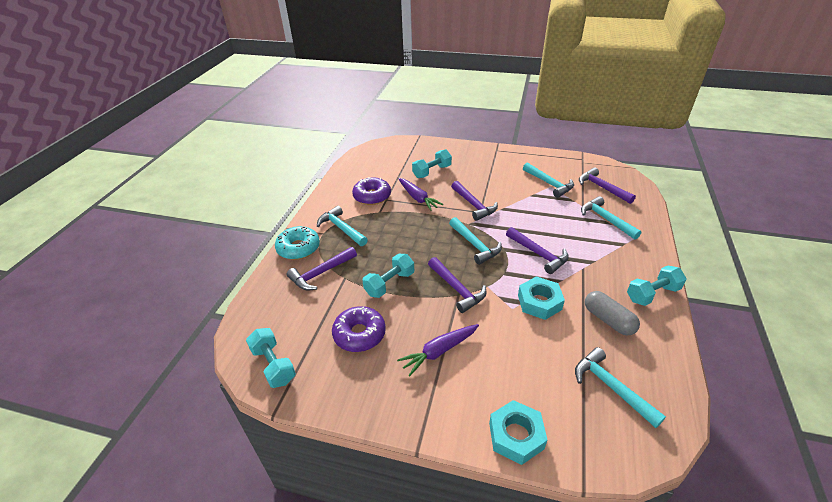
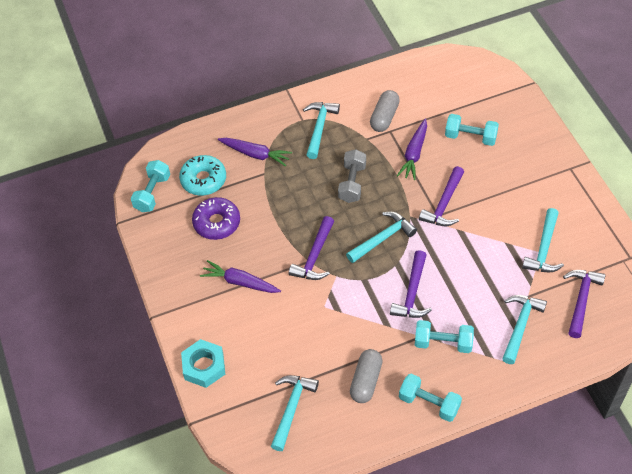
camera: 55 degrees right, 15 degrees up
turquoise donut [275,226,320,260] -> turquoise donut moved to [179,155,226,196]
purple hammer [287,247,357,291] -> purple carrot [218,138,292,167]
purple donut [352,177,391,205] -> grey capsule [370,90,400,132]
turquoise dumbbell [362,254,414,298] -> turquoise dumbbell moved to [415,320,474,353]
turquoise hammer [449,217,502,265] -> turquoise hammer turned 150 degrees counterclockwise [346,212,417,263]
turquoise nut [518,276,565,320] -> none
none -> grey dumbbell [338,149,366,203]

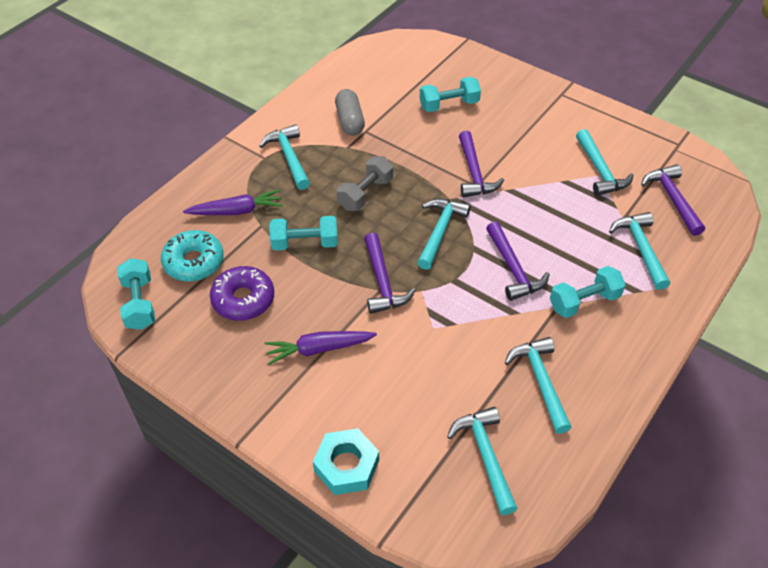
camera: 35 degrees left, 5 degrees down
grey dumbbell [338,149,366,203] -> grey dumbbell turned 60 degrees clockwise [337,156,393,211]
grey capsule [350,349,383,403] -> turquoise hammer [505,337,572,434]
purple carrot [397,119,427,180] -> none
turquoise dumbbell [399,374,462,422] -> turquoise dumbbell moved to [269,216,338,251]

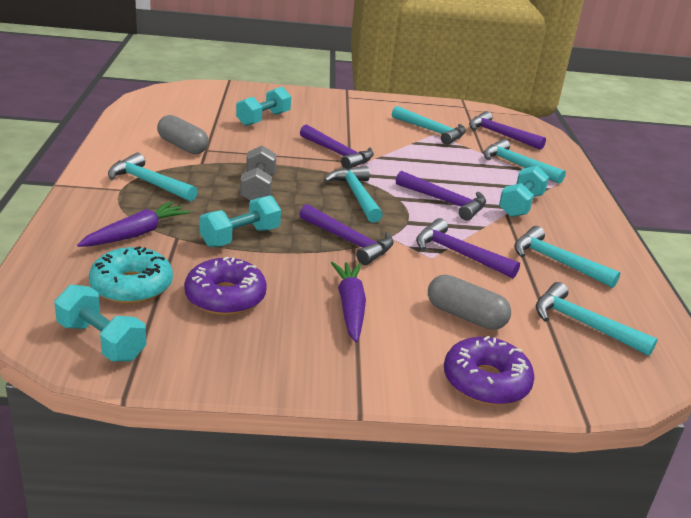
camera: 40 degrees left, 20 degrees down
purple carrot [264,331,377,365] -> purple carrot turned 135 degrees clockwise [331,262,366,342]
turquoise nut [313,428,379,495] -> purple donut [444,336,535,405]
none -> purple hammer [416,218,520,278]
none -> grey capsule [428,275,511,330]

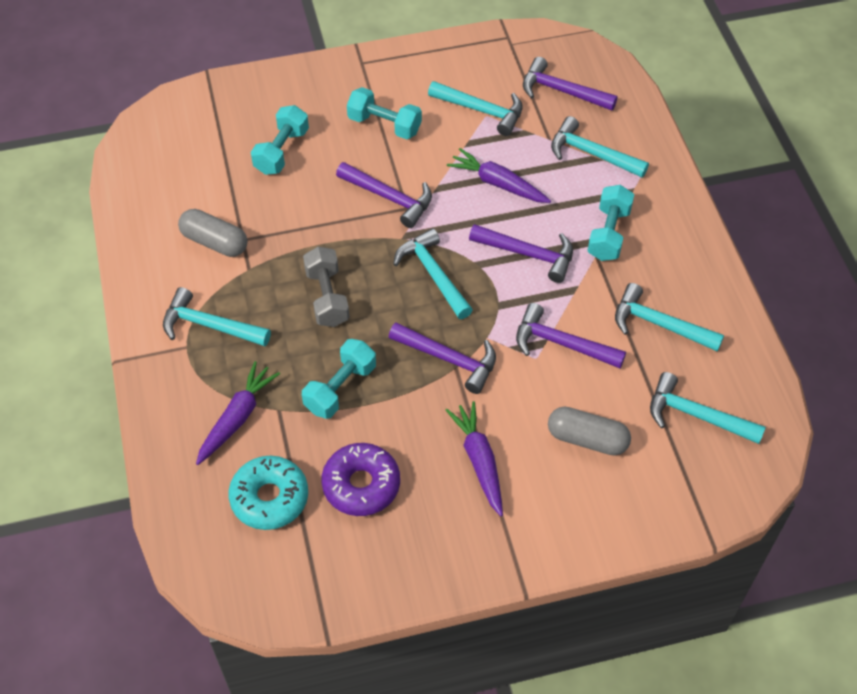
camera: 10 degrees left, 25 degrees up
turquoise dumbbell [54,285,146,361] -> turquoise dumbbell moved to [347,87,422,139]
purple donut [444,336,535,405] -> none
none -> purple carrot [447,148,551,203]

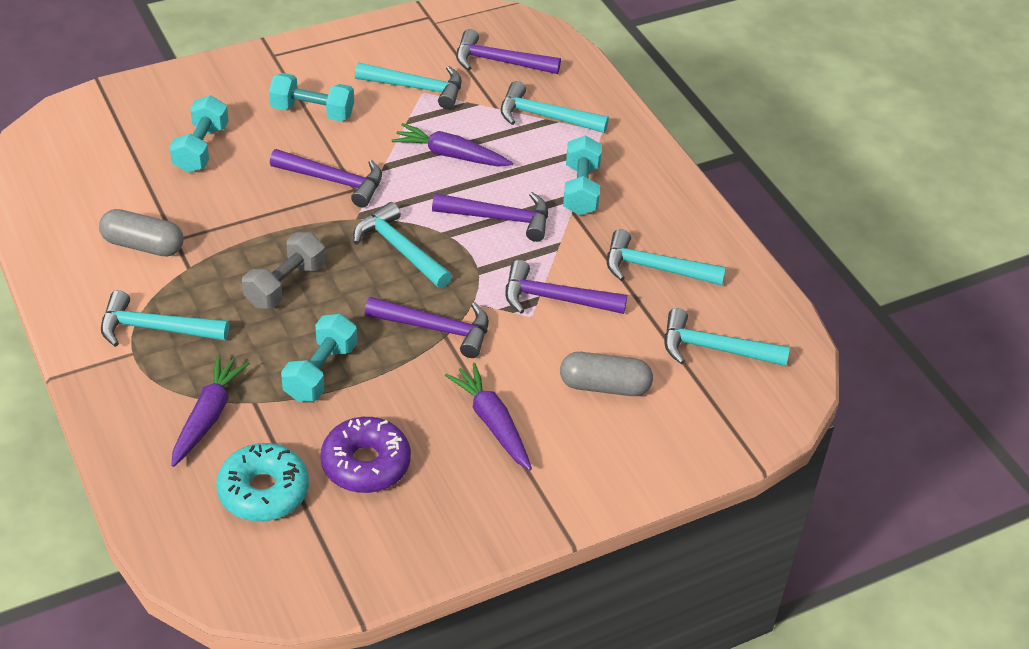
camera: 15 degrees left, 10 degrees down
grey dumbbell [303,247,349,327] -> grey dumbbell turned 60 degrees clockwise [242,232,326,309]

